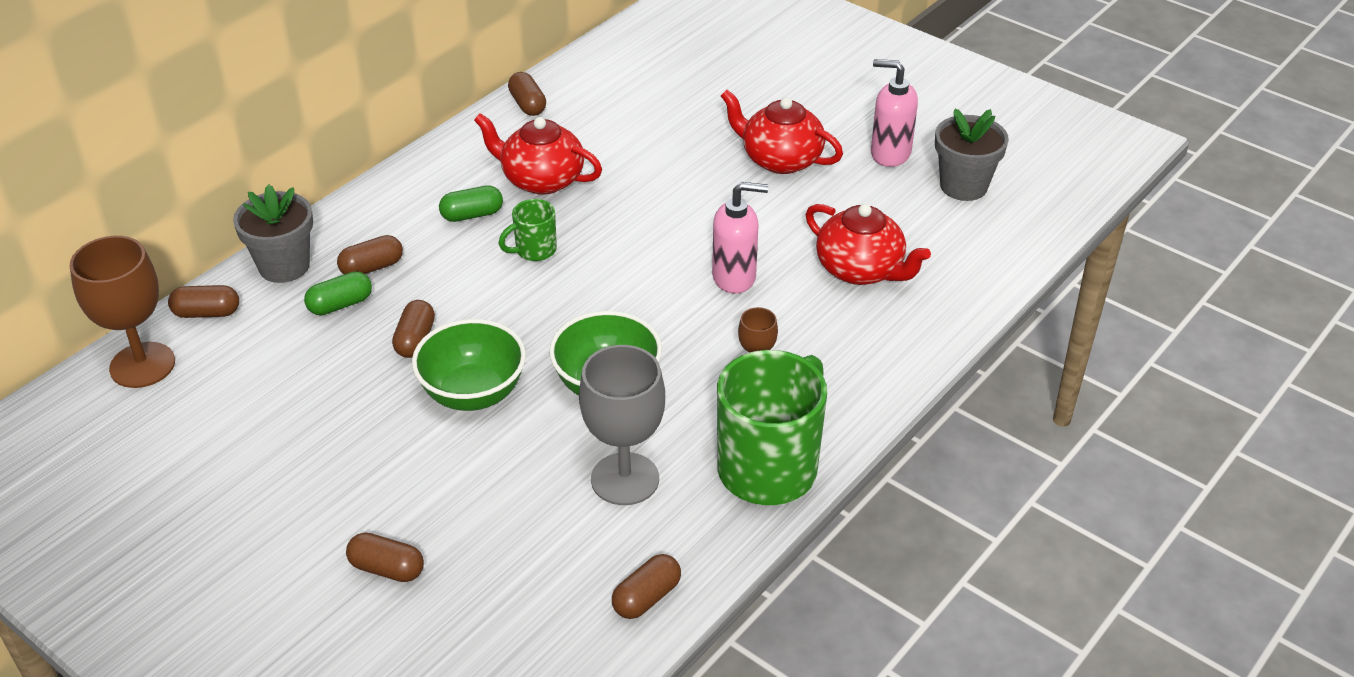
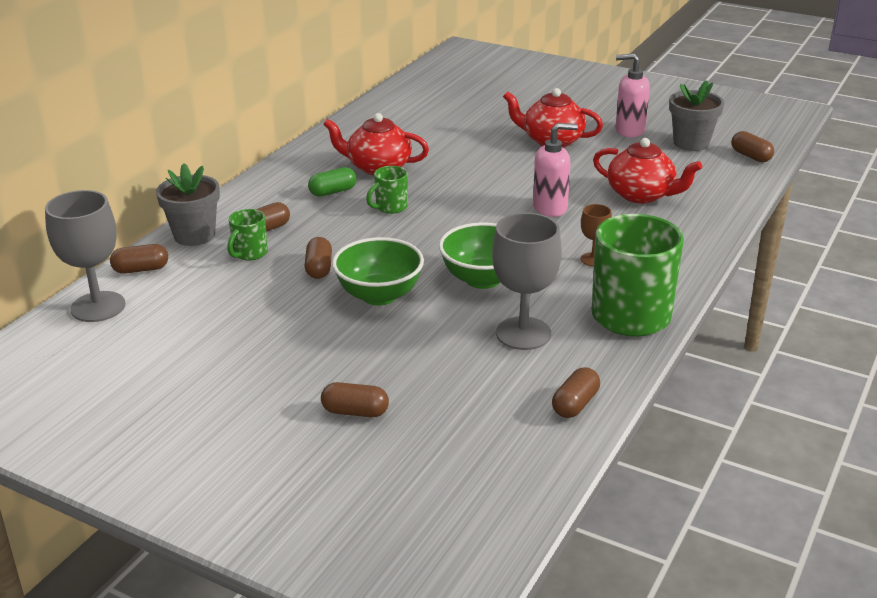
camera: 10 degrees left, 10 degrees down
brown goblet [70,236,175,388] -> grey goblet [45,190,125,322]
green capsule [304,271,372,315] -> green mug [227,209,268,261]
brown capsule [508,72,546,116] -> brown capsule moved to [732,131,774,162]

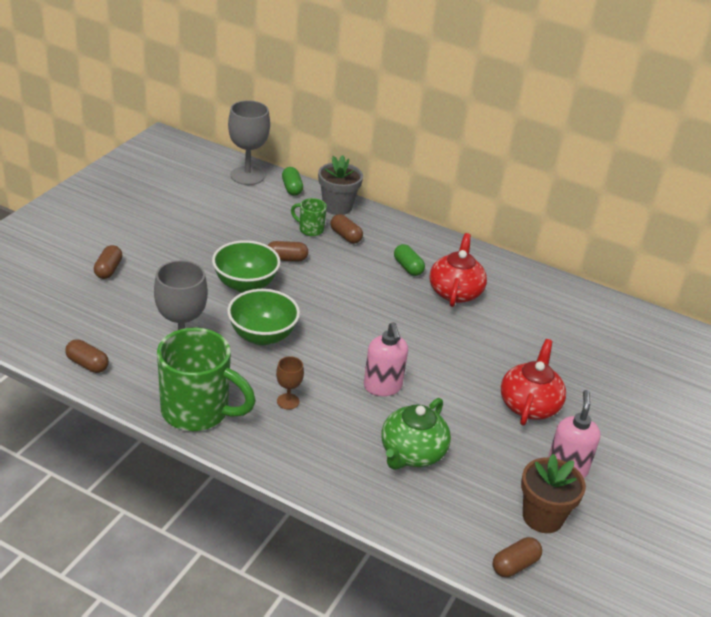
camera: 85 degrees right, 5 degrees up
brown capsule [110,244,168,274] -> green capsule [282,167,303,196]
green mug [366,166,408,214] -> none
red teapot [593,138,702,203] -> green teapot [381,398,451,470]
grey flower pot [669,80,724,151] -> brown flower pot [521,454,586,533]

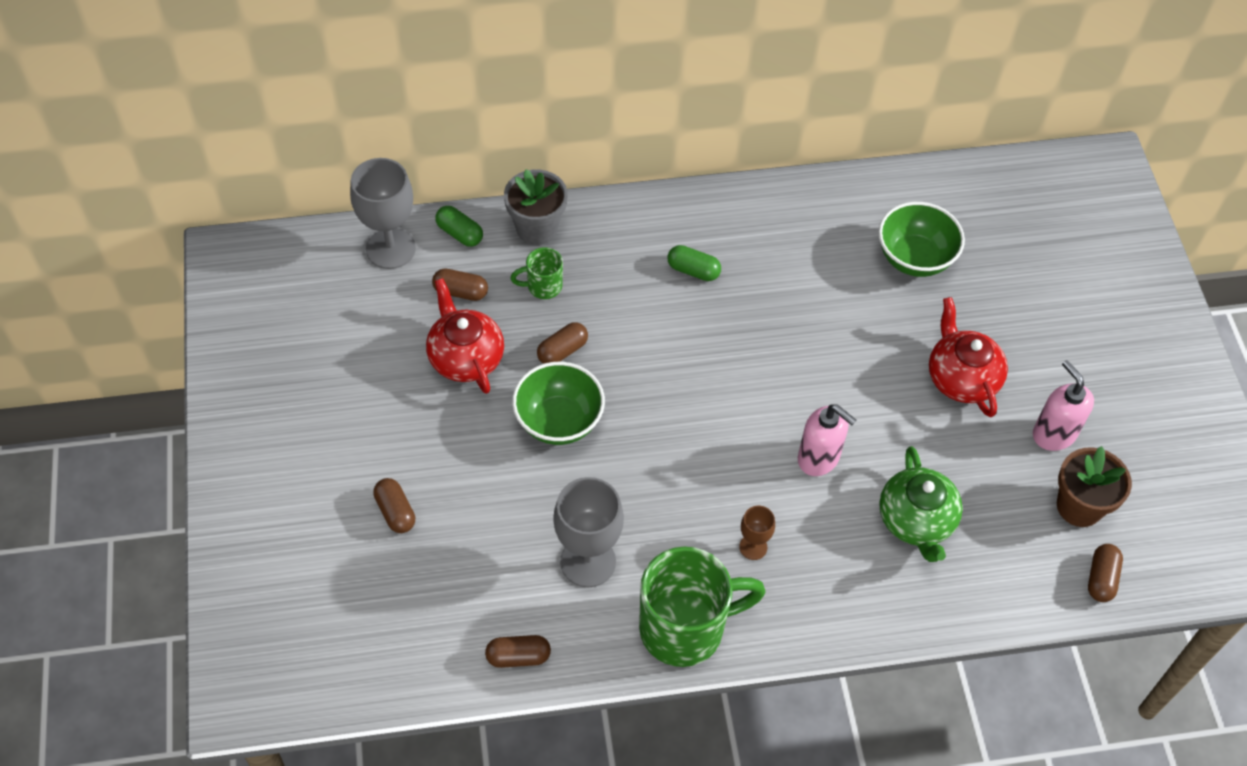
camera: 35 degrees left, 20 degrees up
green bowl [227,289,300,345] -> green bowl moved to [879,202,965,277]
brown capsule [330,214,363,244] -> brown capsule moved to [432,269,488,301]
red teapot [430,233,487,307] -> red teapot moved to [426,278,504,394]

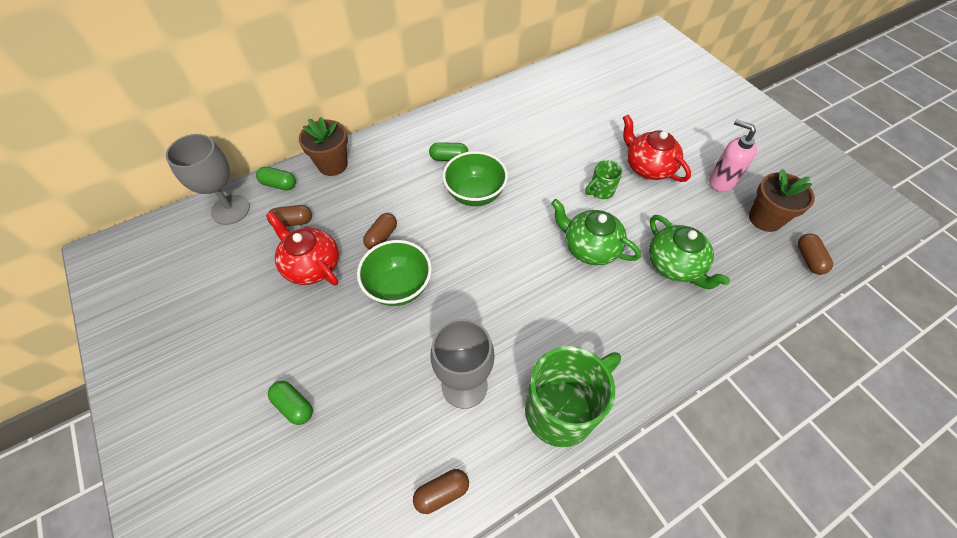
camera: 20 degrees left, 0 degrees up
brown capsule [373,478,415,533] -> green capsule [268,381,313,425]
grey flower pot [504,169,568,245] -> brown flower pot [299,117,348,176]
green mug [511,247,563,299] -> green mug moved to [585,160,623,199]
brown goblet [739,506,775,560] -> none
pink soap dispenser [798,404,856,476] -> green teapot [551,199,641,265]
green bowl [879,202,965,277] -> green bowl moved to [442,151,508,206]

